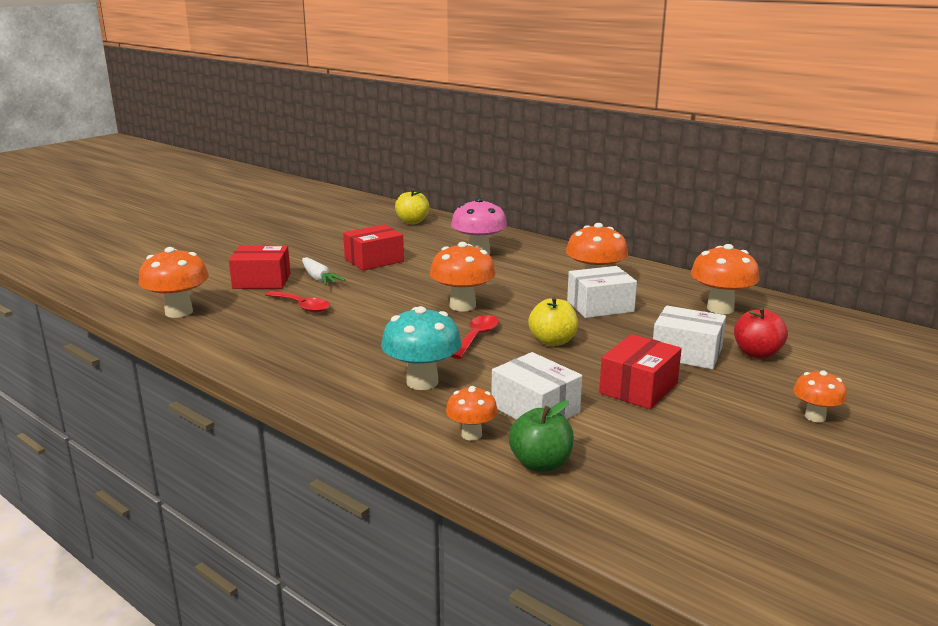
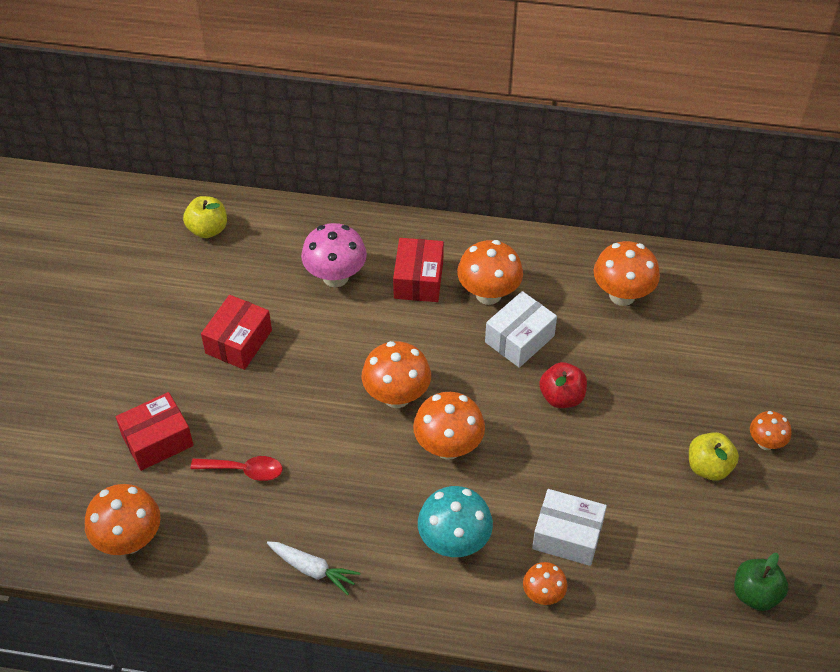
camera: 30 degrees left, 30 degrees up
white carrot [302,257,345,285] -> white carrot moved to [267,541,360,595]
red spoon [451,315,499,359] -> orange mushroom [413,392,485,460]
green apple [509,400,574,472] -> green apple moved to [734,553,788,611]
yellow apple [528,297,578,346] -> yellow apple moved to [689,432,739,481]
red box [599,334,682,409] -> red box moved to [393,238,444,302]
white box [653,306,726,369] -> none
red apple [734,307,788,359] -> red apple moved to [539,362,587,408]

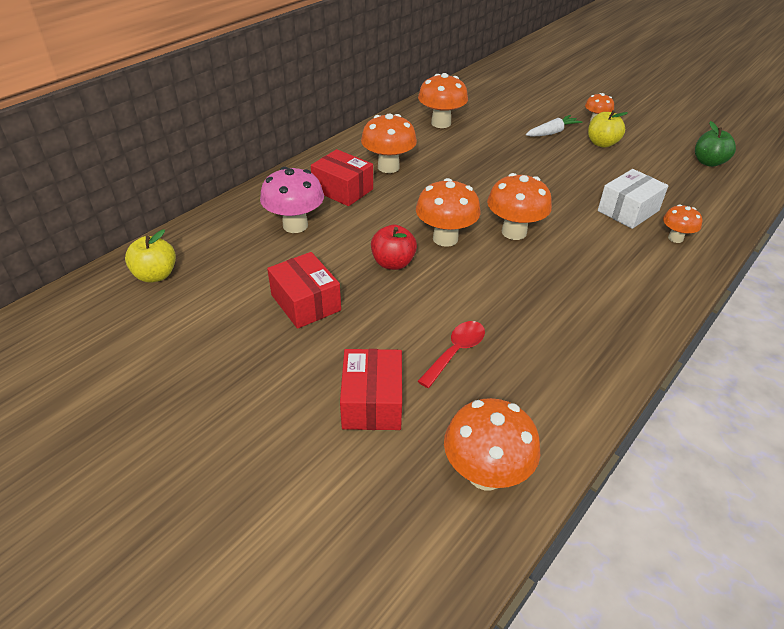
camera: 60 degrees left, 10 degrees down
white carrot [267,541,360,595] -> white carrot moved to [526,115,582,137]
turquoise mushroom [418,486,493,557] -> none
white box [485,291,557,368] -> none
red apple [539,362,587,408] -> red apple moved to [371,225,417,270]

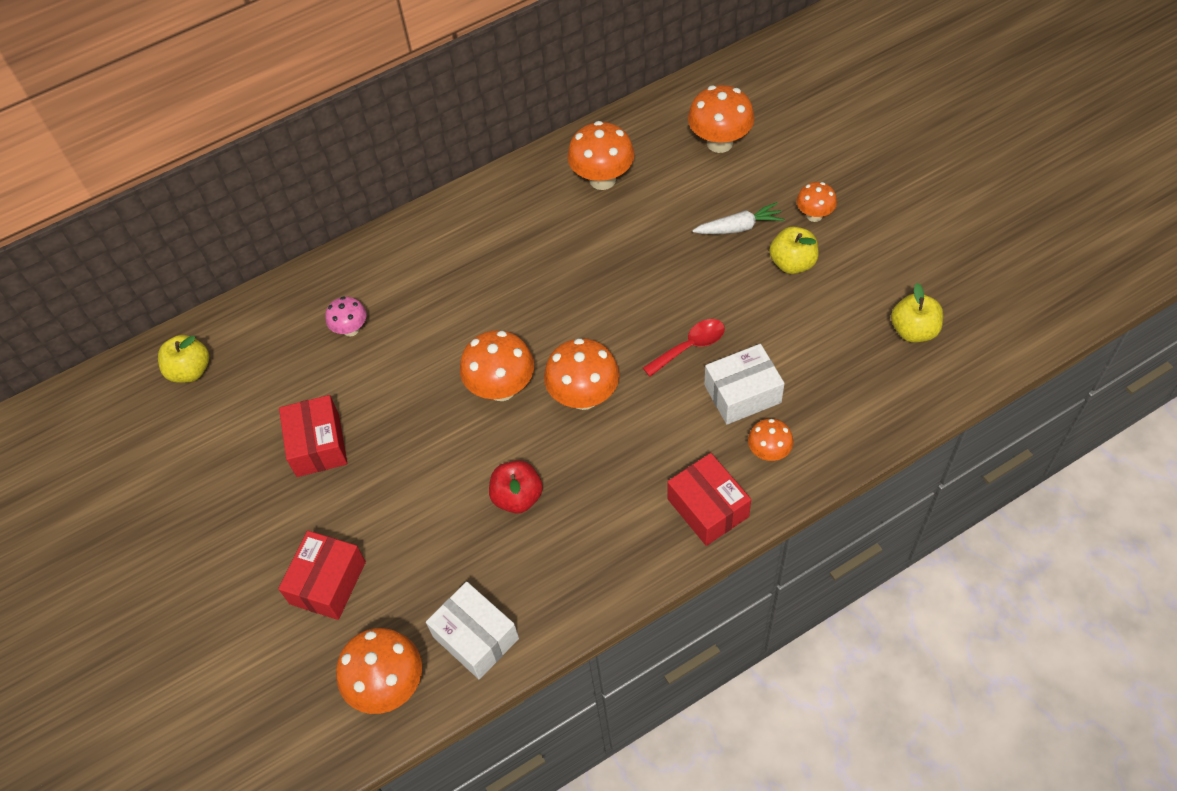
camera: 25 degrees right, 15 degrees up
pink mushroom [260,167,324,233] -> pink mushroom [325,297,367,337], size x0.58
red box [311,149,373,206] -> red box moved to [667,453,751,546]
orange mushroom [361,114,417,173] -> orange mushroom moved to [688,85,755,153]
red apple [371,225,417,270] -> red apple moved to [489,460,543,513]
red spoon [418,321,485,388] -> red spoon moved to [643,319,725,377]
green apple [695,121,736,167] -> yellow apple [891,283,943,342]
none -> white box [426,582,519,679]

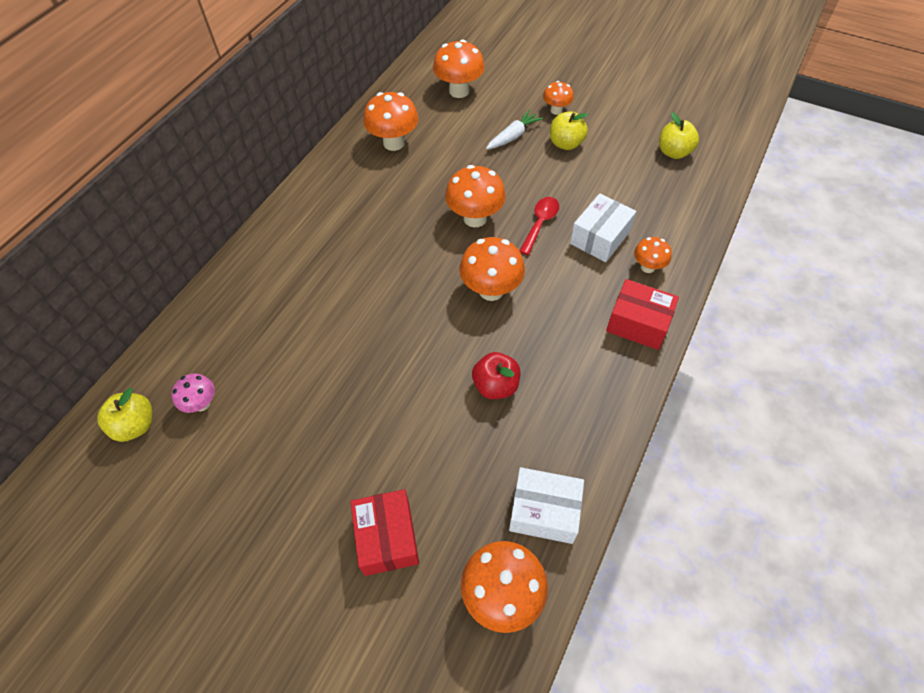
camera: 35 degrees left, 0 degrees up
red box [279,395,347,477] -> none
pink mushroom [325,297,367,337] -> pink mushroom moved to [171,373,215,413]
orange mushroom [460,330,534,401] -> orange mushroom moved to [445,165,506,227]

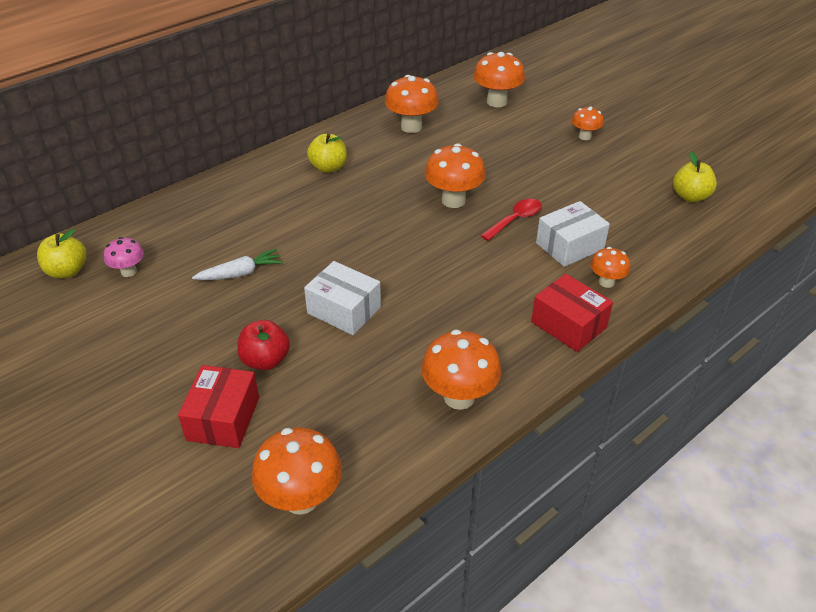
camera: 20 degrees right, 15 degrees down
orange mushroom [459,237,525,301] -> orange mushroom moved to [421,330,501,410]
red apple [472,352,520,399] -> red apple moved to [237,320,290,370]
white carrot [486,110,543,149] -> white carrot moved to [192,248,283,280]
white box [509,467,584,544] -> white box moved to [304,261,381,335]
yellow apple [550,111,588,150] -> yellow apple moved to [307,134,347,173]

